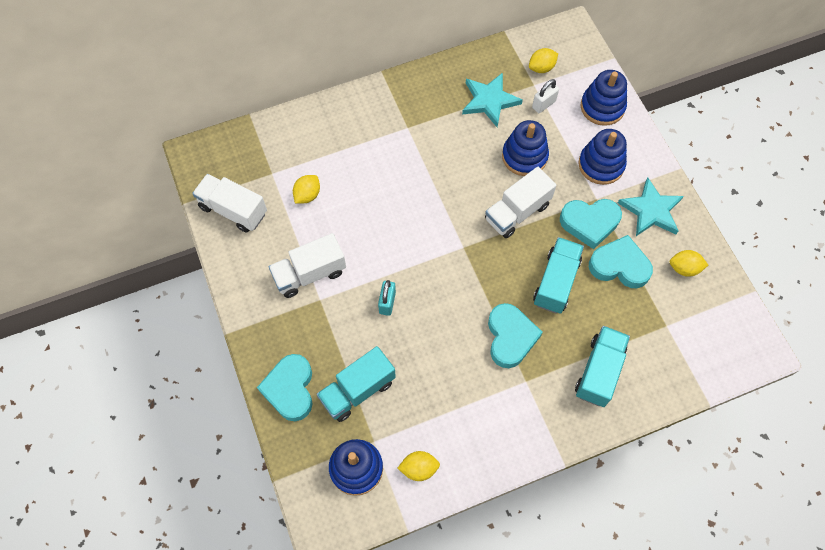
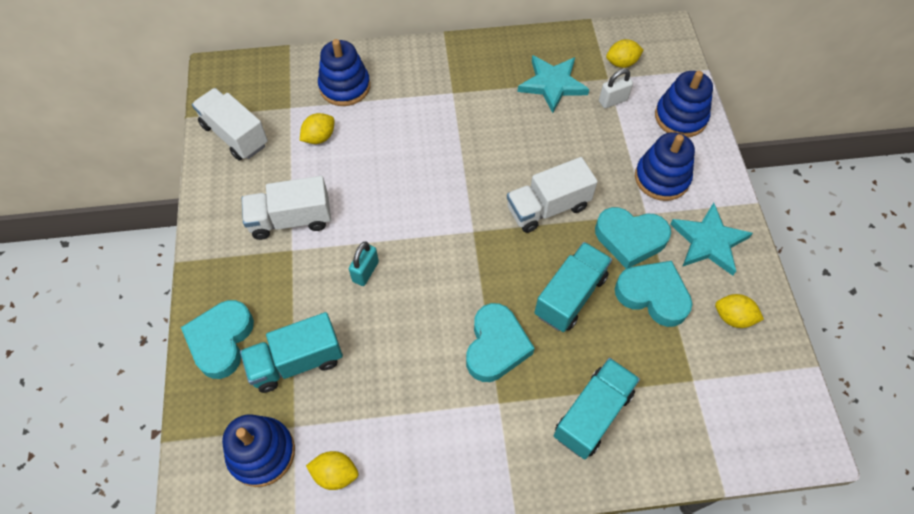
camera: 15 degrees right, 5 degrees down
blue stacking toy [502,120,549,176] -> blue stacking toy moved to [318,39,370,106]

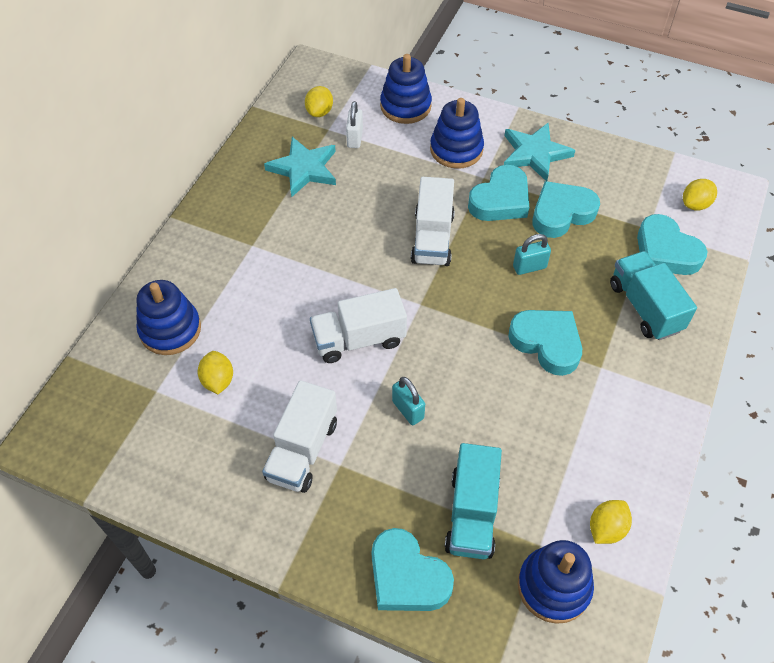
camera: 60 degrees left, 5 degrees down
white truck [192,88,268,161] -> white truck moved to [310,288,407,363]
turquoise truck [534,242,612,332] -> turquoise padlock [513,234,551,275]
yellow lemon [715,294,764,328] -> yellow lemon moved to [683,179,717,210]
none -> turquoise heart [637,214,708,275]

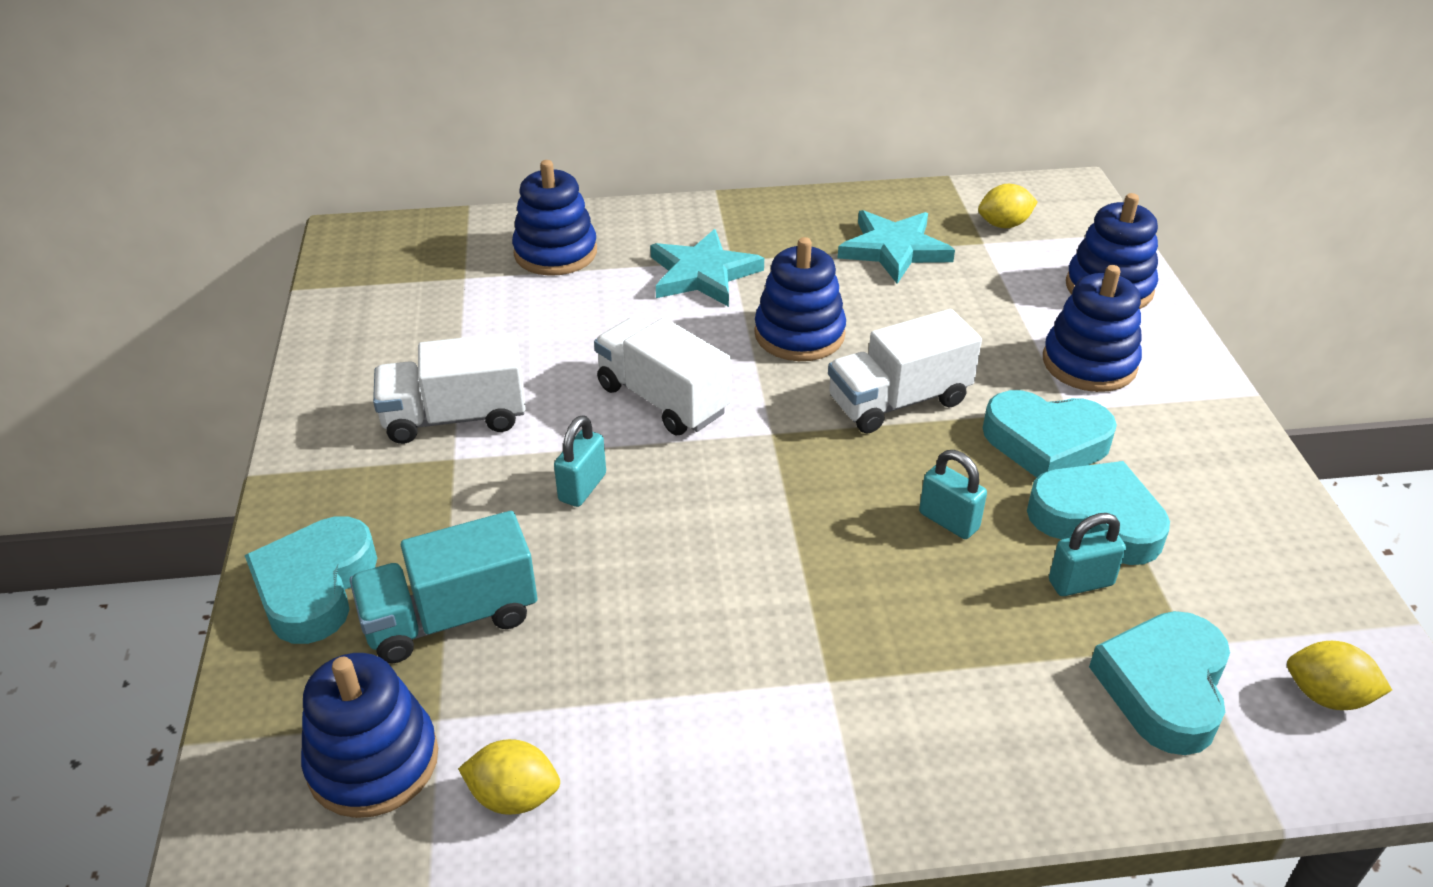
camera: 60 degrees right, 15 degrees down
yellow lemon [198,351,233,394] -> none
white padlock [346,101,363,148] -> none
turquoise star [504,123,575,181] -> turquoise star moved to [650,229,764,307]
turquoise heart [508,310,582,376] -> none
turquoise truck [610,251,697,340] -> none
none -> blue stacking toy [754,237,846,361]
none -> turquoise padlock [1049,513,1126,596]

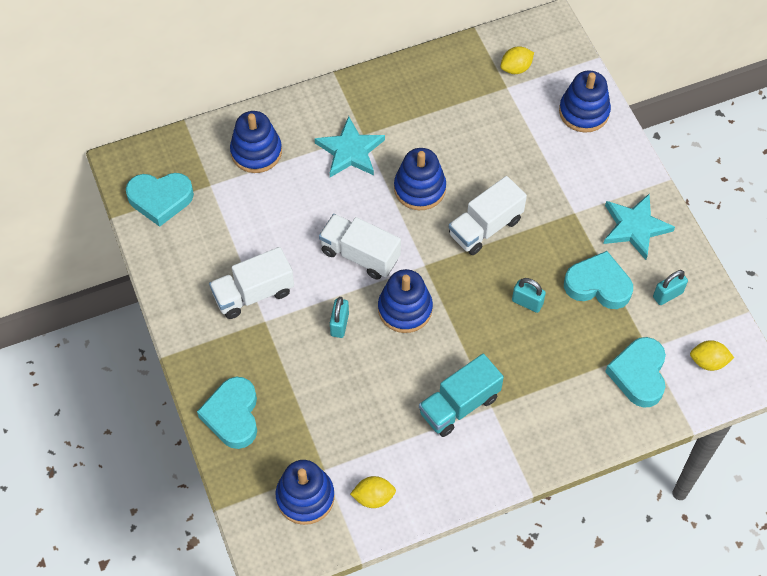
camera: 15 degrees left, 20 degrees up
turquoise truck [350,511,537,663] -> turquoise truck moved to [419,354,504,437]
turquoise star [838,210,955,284] -> turquoise star moved to [603,194,675,260]
turquoise heart [983,390,1117,478] -> turquoise heart moved to [126,173,194,227]
blue stacking toy [1043,265,1142,392] -> blue stacking toy moved to [378,269,433,333]
turquoise padlock [1049,513,1126,596] -> turquoise padlock moved to [653,270,688,305]

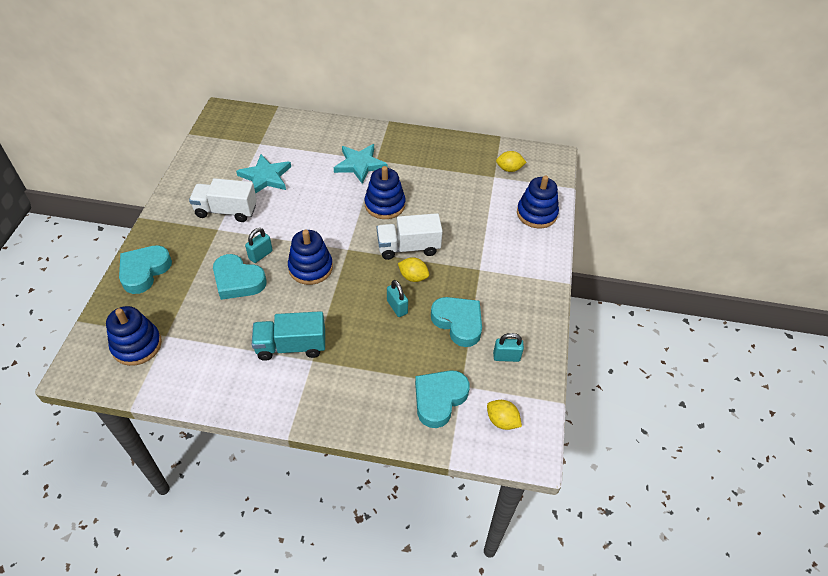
camera: 30 degrees right, 10 degrees down
turquoise heart [126,173,194,227] -> turquoise heart moved to [213,254,267,300]
blue stacking toy [230,111,282,173] -> none
white truck [319,214,401,280] -> none
yellow lemon [350,476,396,508] -> yellow lemon moved to [398,257,429,282]
turquoise star [603,194,675,260] -> turquoise star moved to [236,154,291,194]

